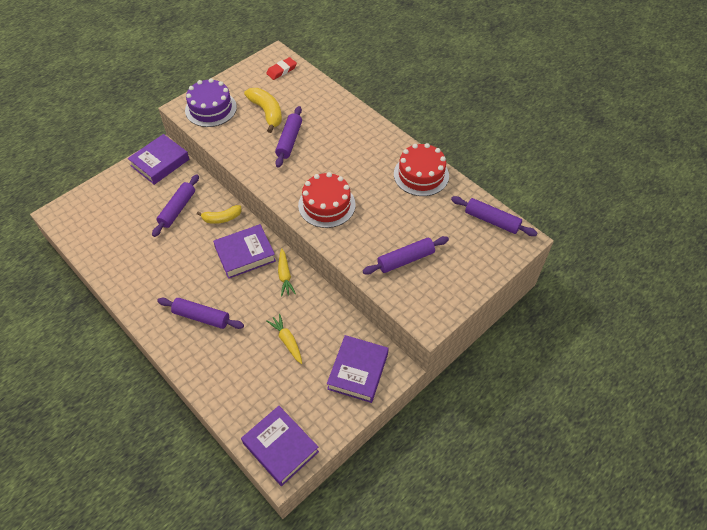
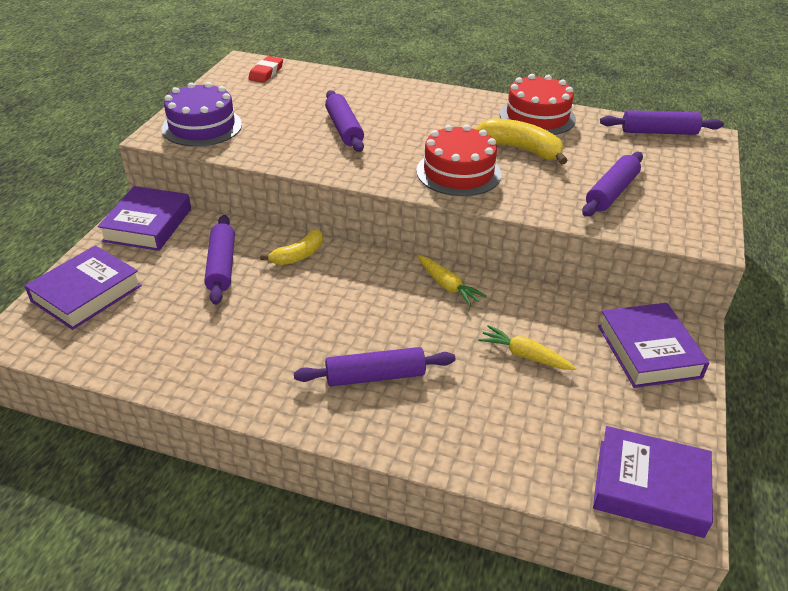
camera: 30 degrees left, 15 degrees down
purple book [213,224,276,279] -> purple book moved to [24,245,142,330]
yellow banana [244,88,282,133] -> yellow banana moved to [475,118,568,165]

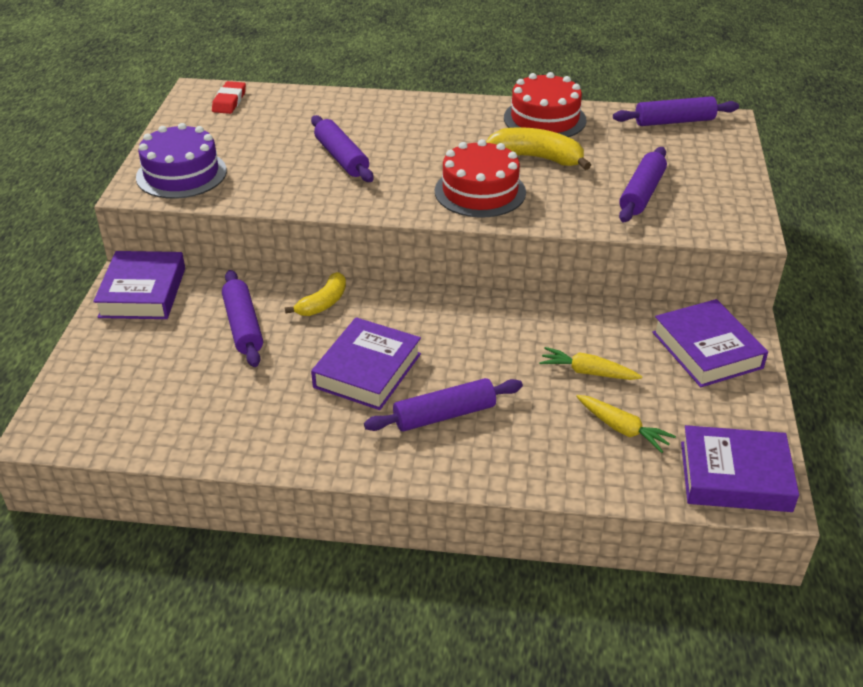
camera: 10 degrees left, 0 degrees up
purple book [24,245,142,330] -> purple book moved to [311,317,421,410]
yellow carrot [418,256,487,307] -> yellow carrot moved to [576,395,676,453]

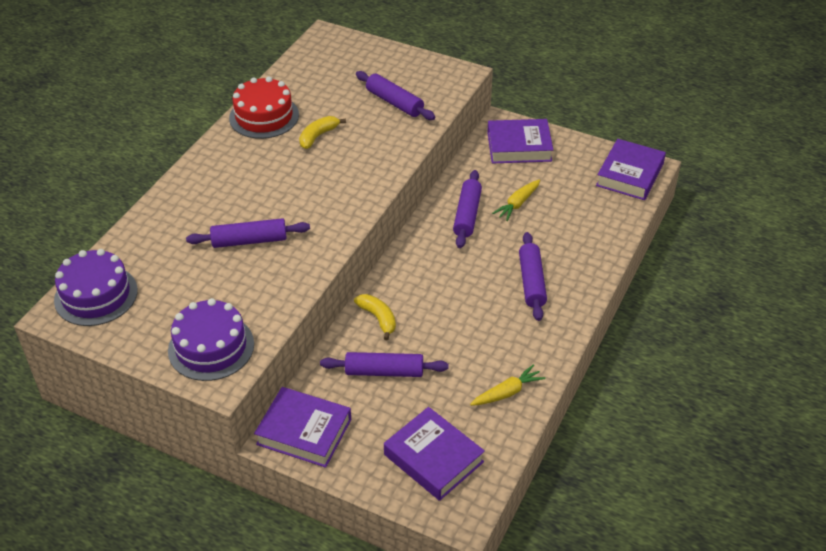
camera: 70 degrees left, 5 degrees up
red eraser [212,81,246,114] -> purple cake [54,249,138,326]
purple book [311,317,421,410] -> purple book moved to [384,407,485,501]
red cake [435,139,526,218] -> none
yellow banana [486,127,591,170] -> yellow banana [299,116,346,149], size x0.66
yellow carrot [576,395,676,453] -> yellow carrot moved to [470,364,546,406]
purple rolling pin [613,96,739,126] -> purple rolling pin moved to [453,170,482,248]

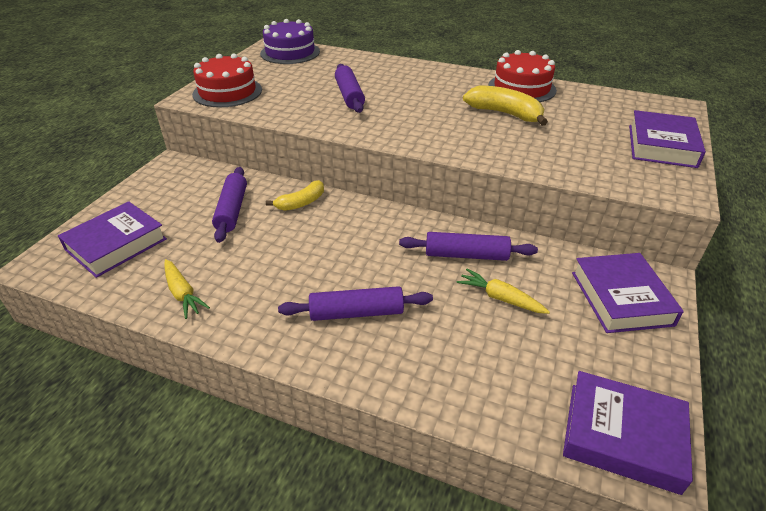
camera: 85 degrees right, 5 degrees down
purple cake [168,298,254,381] -> red cake [192,54,262,107]
purple book [254,387,351,468] -> purple book moved to [629,110,706,168]
yellow banana [299,116,346,149] -> yellow banana [463,85,548,126], size x1.51
purple rolling pin [356,71,436,120] -> none

